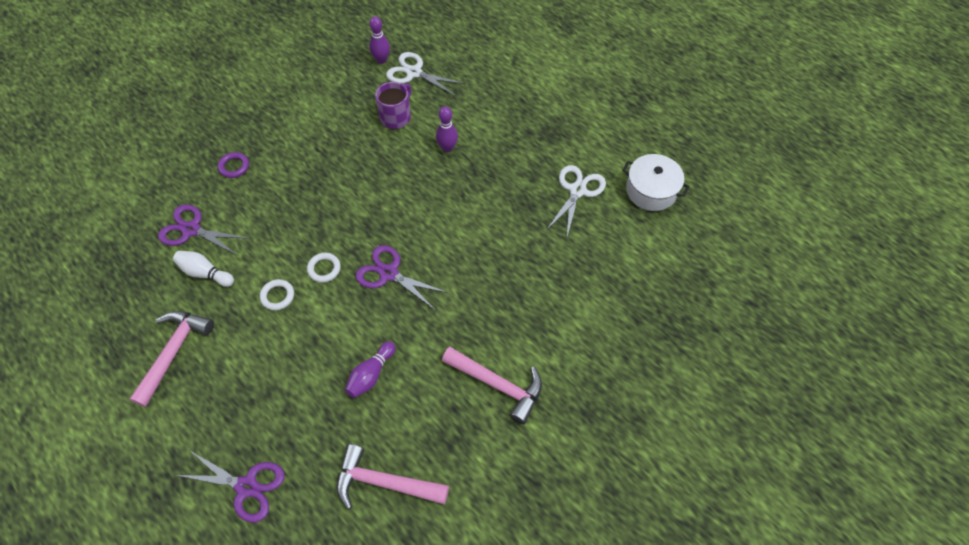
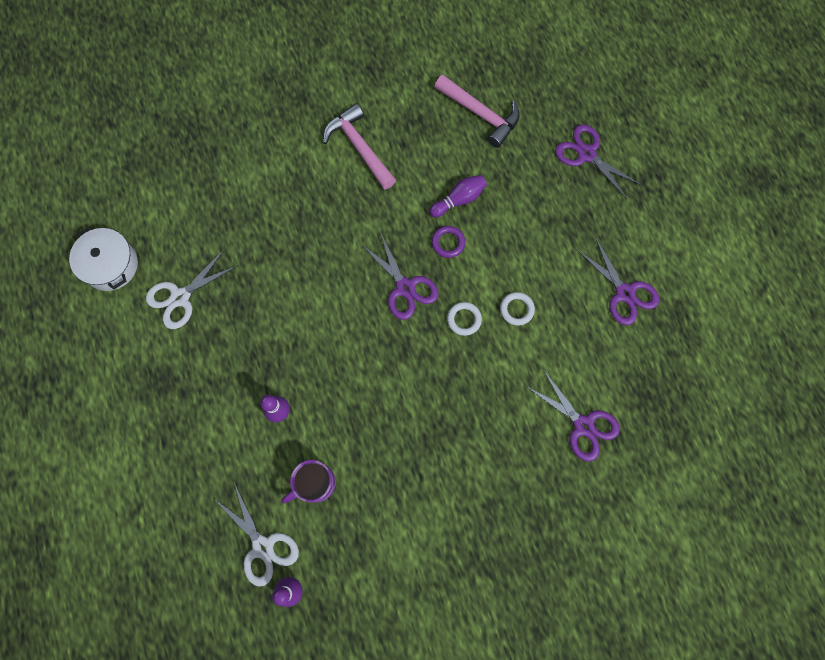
camera: 155 degrees left, 15 degrees up
pink hammer [130,311,214,407] -> purple scissors [577,237,659,325]
white bowling pin [173,251,234,287] -> none
purple ring [218,152,249,178] -> purple ring moved to [431,226,465,258]

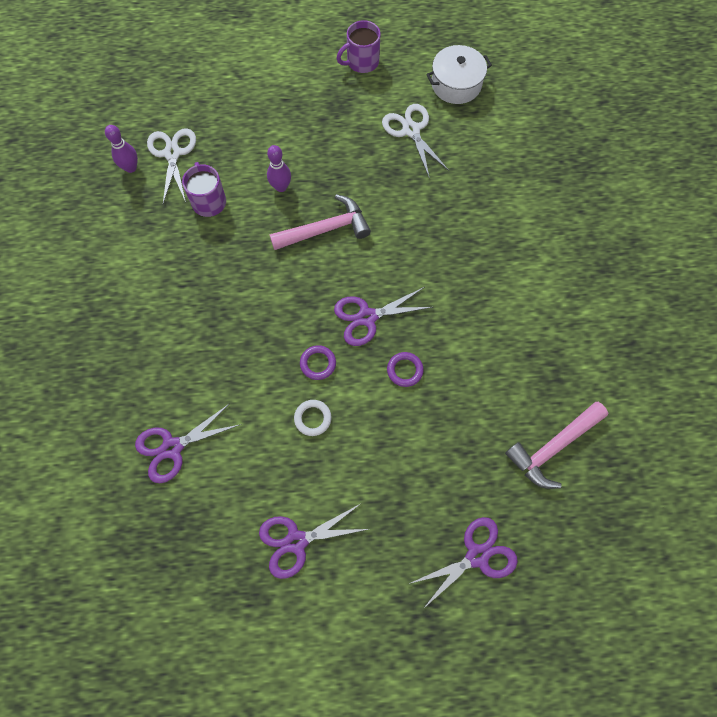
camera: 105 degrees right, 5 degrees down
white scissors [215,483,299,587] -> white scissors turned 105 degrees clockwise [147,128,196,204]
pink hammer [323,103,396,190] -> pink hammer moved to [269,194,371,250]
purple bowling pin [429,175,487,217] -> none
white ring [447,302,482,336] -> purple ring [300,345,336,380]
none -> purple mug [336,20,381,73]

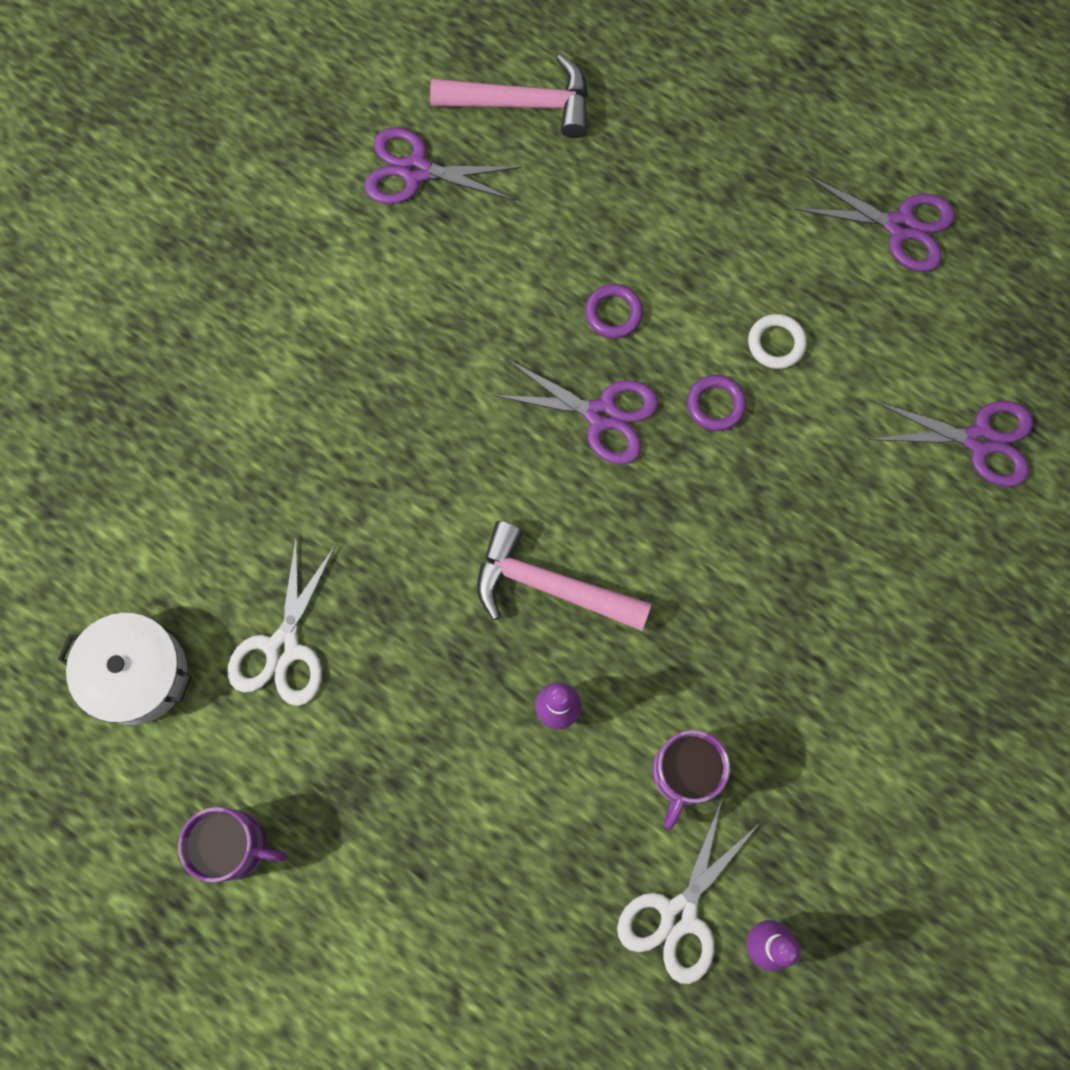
camera: 140 degrees left, 5 degrees up
purple scissors [409,517,518,610] -> purple scissors moved to [364,127,521,204]

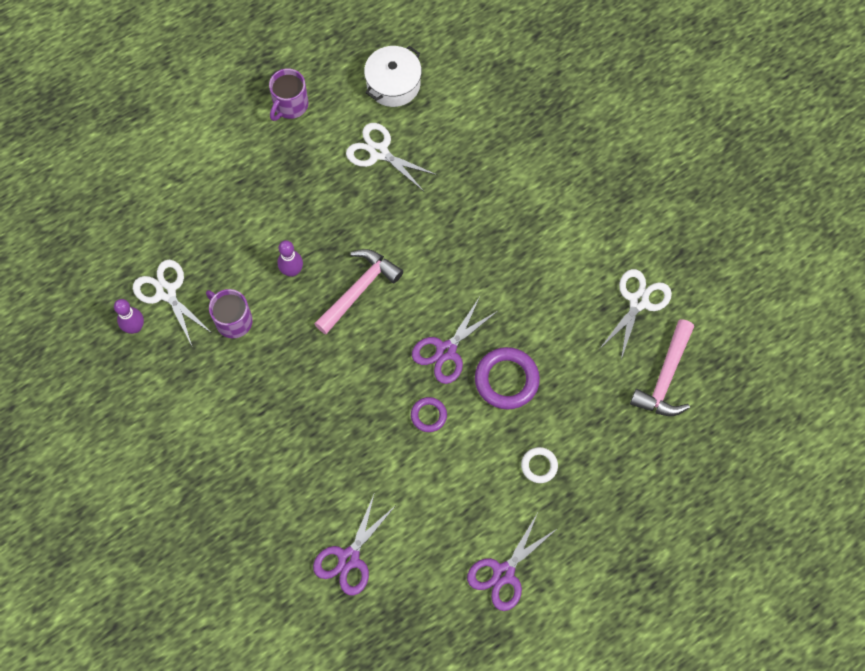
camera: 110 degrees right, 5 degrees down
purple scissors [364,127,521,204] -> white scissors [600,269,672,359]
purple ring [585,284,643,338] -> purple ring [475,347,540,409], size x1.80
white ring [748,314,807,369] -> white ring moved to [521,447,558,483]

